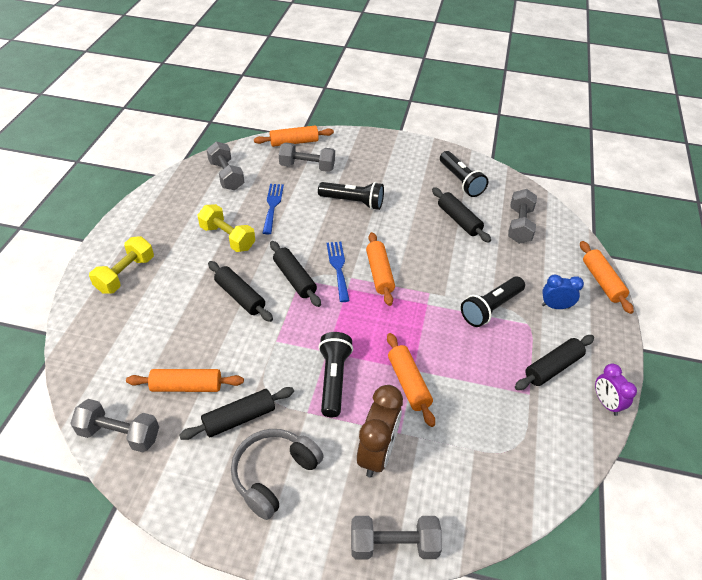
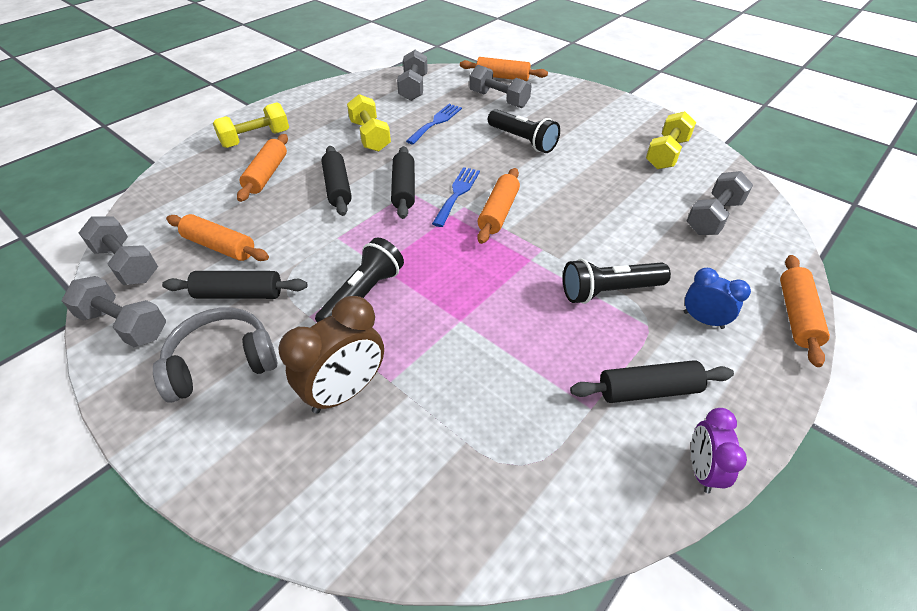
camera: 30 degrees right, 0 degrees up
grey dumbbell [351,516,442,559] -> grey dumbbell moved to [61,276,166,347]
orange rolling pin [387,333,435,427] -> orange rolling pin moved to [237,134,288,202]
black rolling pin [432,187,491,243] -> none
black flashlight [440,151,488,197] -> yellow dumbbell [646,111,696,169]

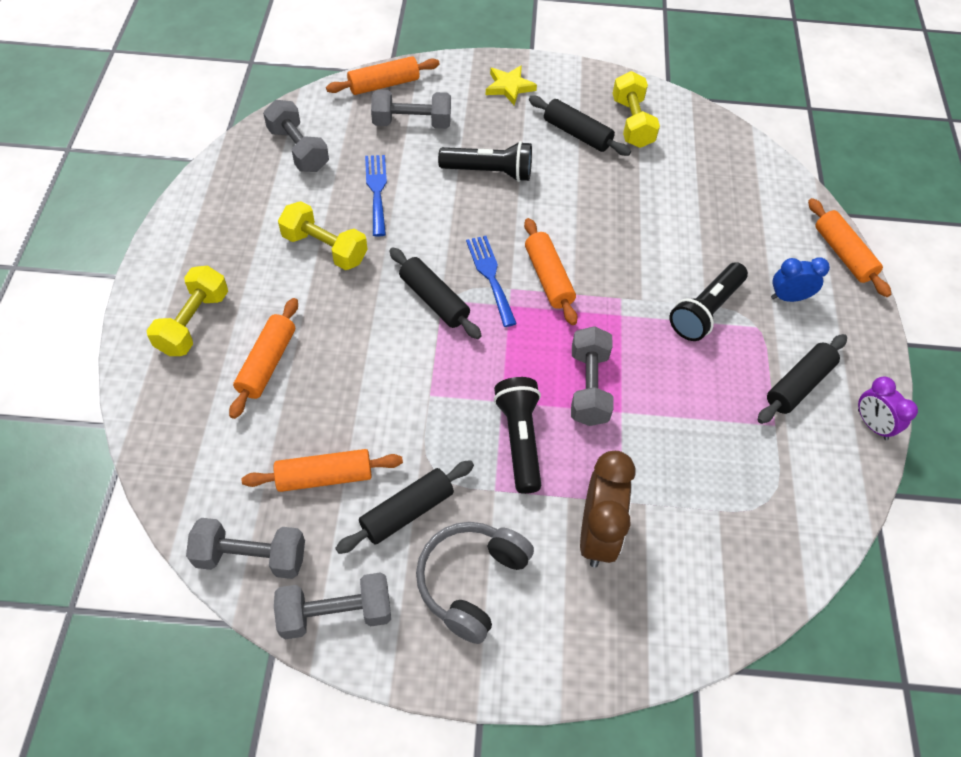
camera: 40 degrees left, 10 degrees up
orange rolling pin [237,134,288,202] -> orange rolling pin turned 45 degrees clockwise [229,298,298,419]
black rolling pin [321,146,352,216] -> black rolling pin moved to [529,96,631,156]
grey dumbbell [687,171,753,235] -> grey dumbbell moved to [571,326,614,426]
none -> yellow star [485,65,537,106]

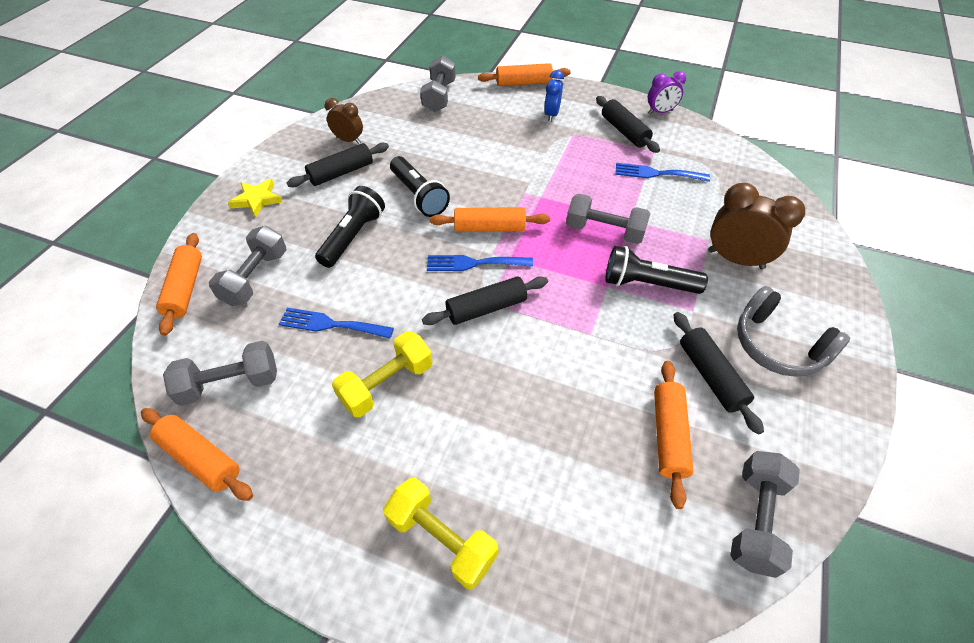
camera: 70 degrees left, 5 degrees down
orange rolling pin [229,298,298,419] -> orange rolling pin moved to [141,408,253,501]
grey dumbbell [274,572,391,639] -> grey dumbbell moved to [420,55,456,112]
yellow dumbbell [613,71,660,148] -> brown clock [325,98,363,144]
black flashlight [669,262,748,341] -> black flashlight moved to [390,156,450,217]
none -> blue fork [615,163,710,182]

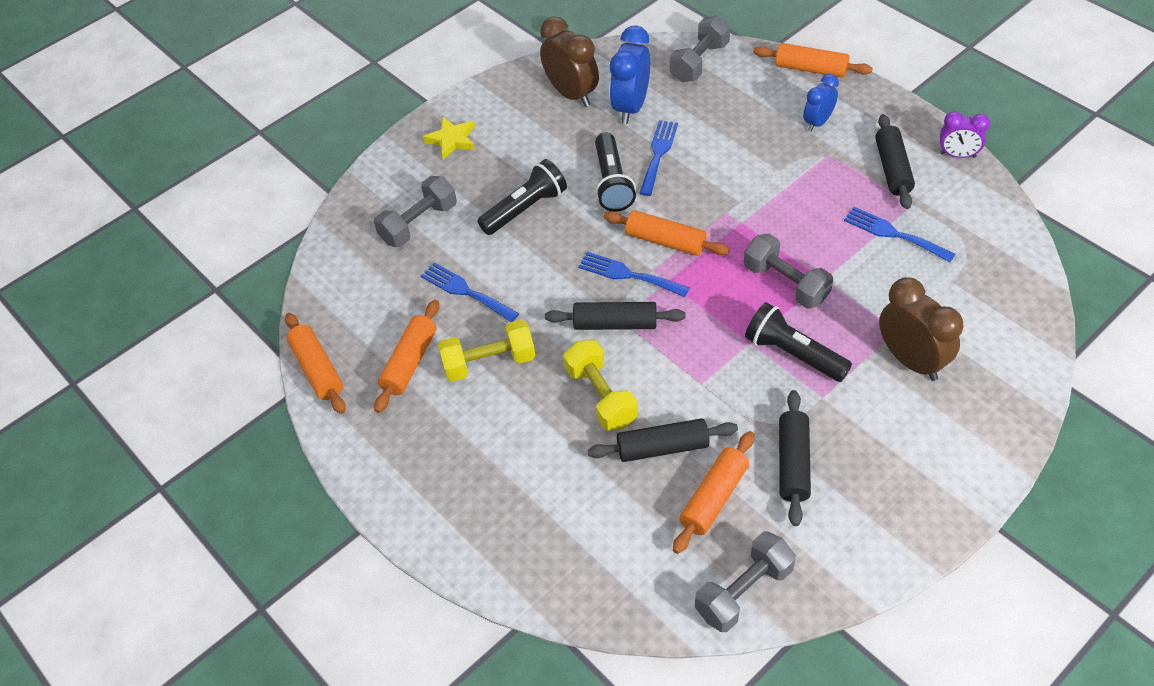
camera: 30 degrees right, 0 degrees up
orange rolling pin [156,233,202,336] -> orange rolling pin moved to [374,300,439,413]
grey dumbbell [163,340,277,406] -> none
black rolling pin [287,143,389,187] -> black rolling pin moved to [587,418,738,462]
brown clock [325,98,363,144] -> brown clock [540,16,599,107], size x1.64
yellow dumbbell [383,478,499,589] -> yellow dumbbell moved to [563,340,638,431]
grey headphones [737,286,850,377] -> none
none -> blue clock [610,26,650,124]
none -> blue fork [639,120,678,196]

